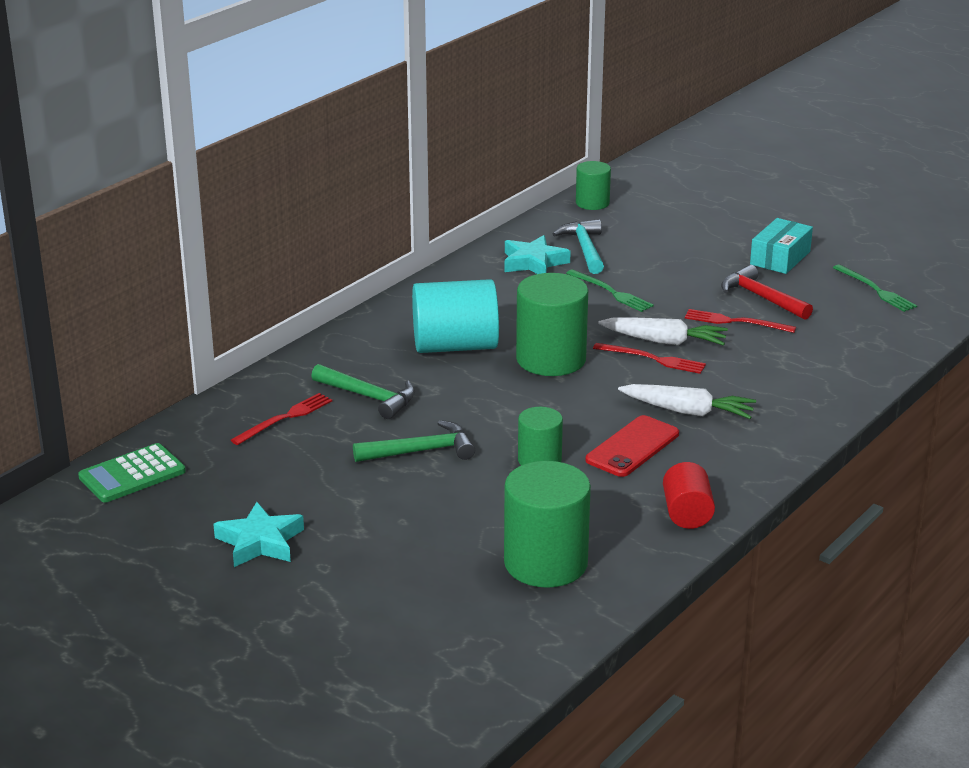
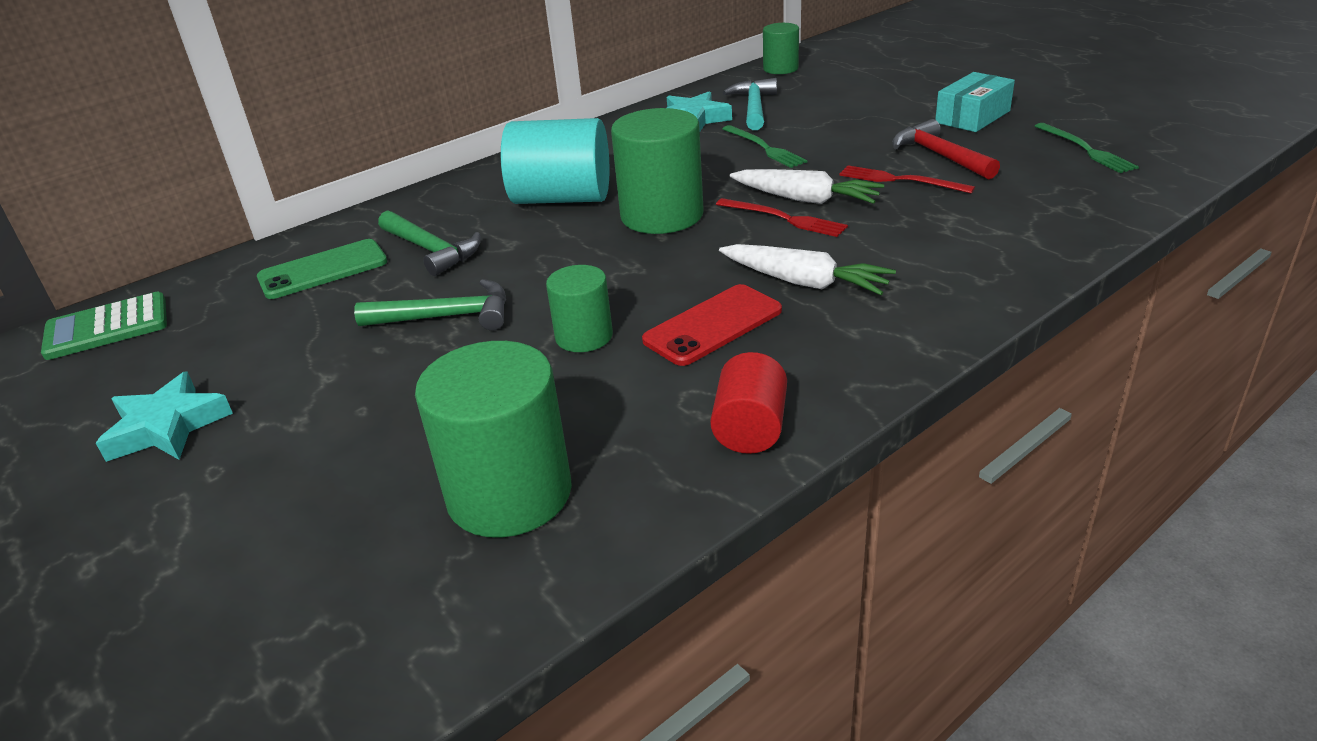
camera: 15 degrees right, 5 degrees up
red fork [231,393,332,445] -> green phone [257,239,387,299]

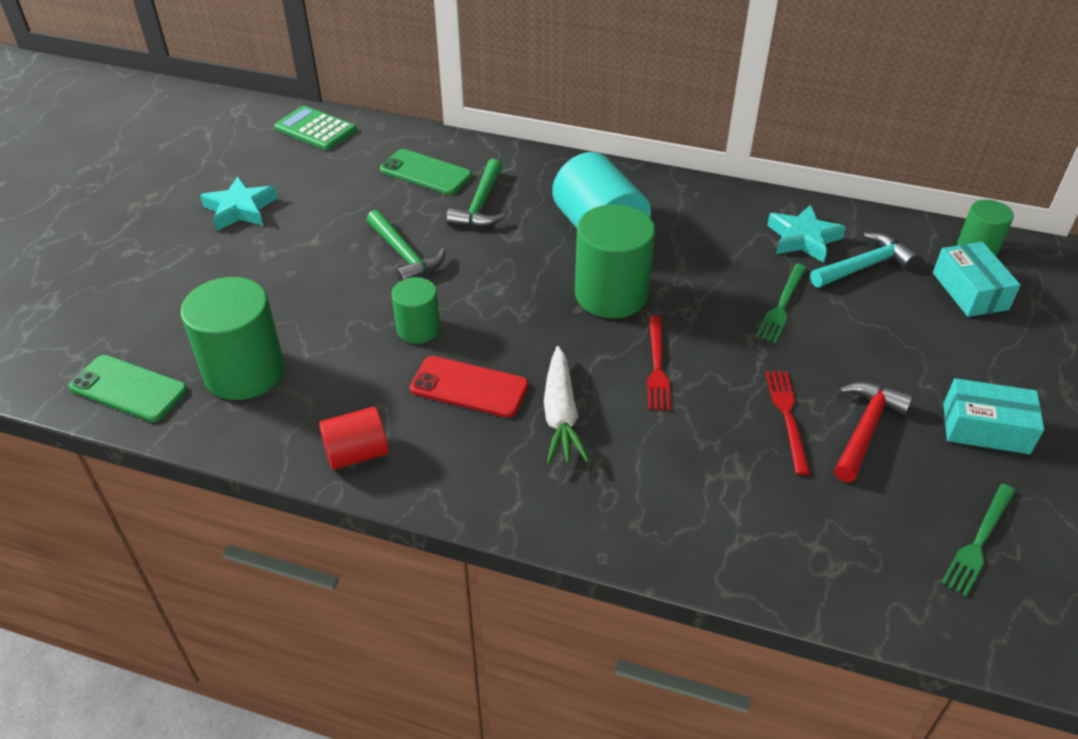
camera: 55 degrees right, 10 degrees up
white carrot [730,169,884,204] -> none
none -> green phone [69,355,187,422]
none -> turquoise box [933,242,1021,317]

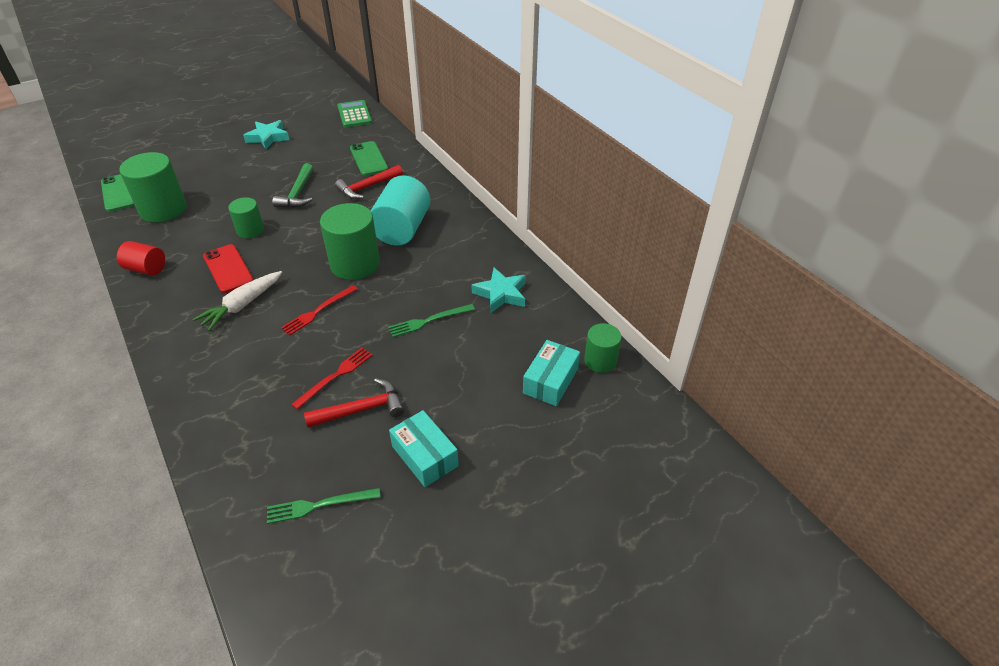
camera: 40 degrees right, 0 degrees up
green hammer [446,159,505,228] -> red hammer [335,165,403,199]
turquoise hammer [810,232,919,287] -> none

